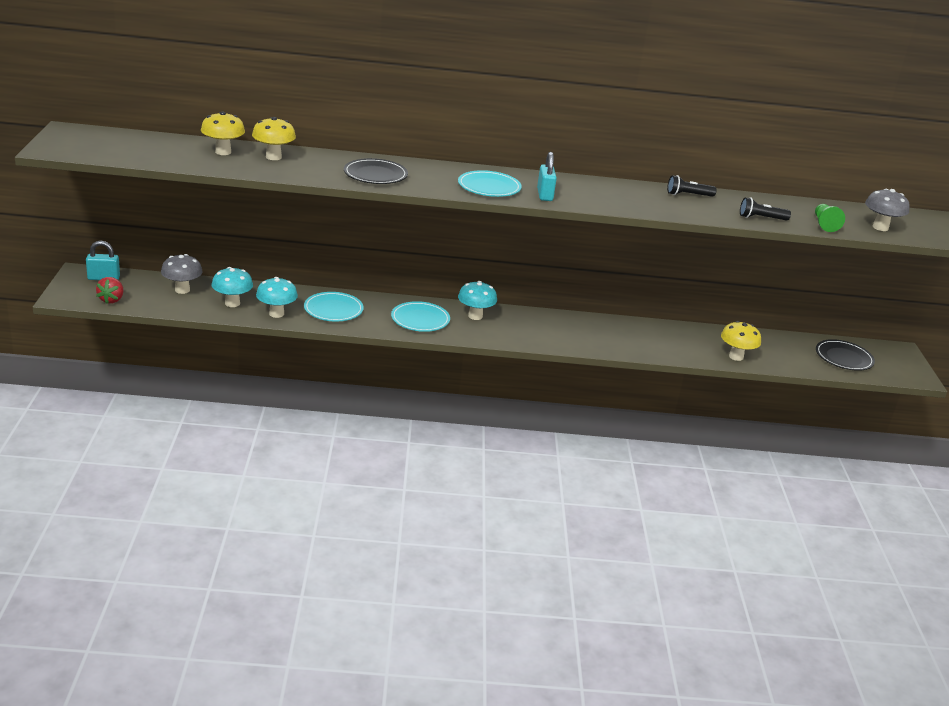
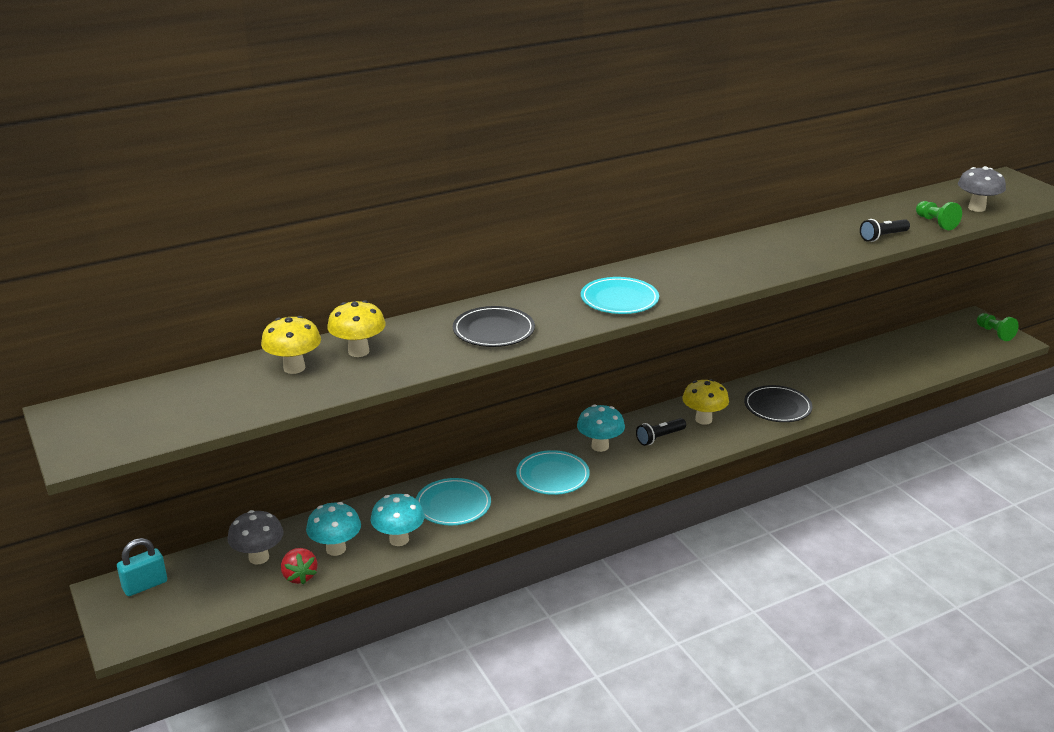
camera: 25 degrees left, 0 degrees up
red strawberry [96,277,124,303] -> red strawberry moved to [281,548,318,585]
turquoise padlock [537,152,557,201] -> none
black flashlight [667,175,717,197] -> black flashlight moved to [636,418,686,446]
yellow mushroom [721,321,761,361] -> yellow mushroom moved to [682,379,729,425]
black plate [816,339,875,371] -> black plate moved to [744,385,813,422]
none -> green pawn [977,313,1019,341]

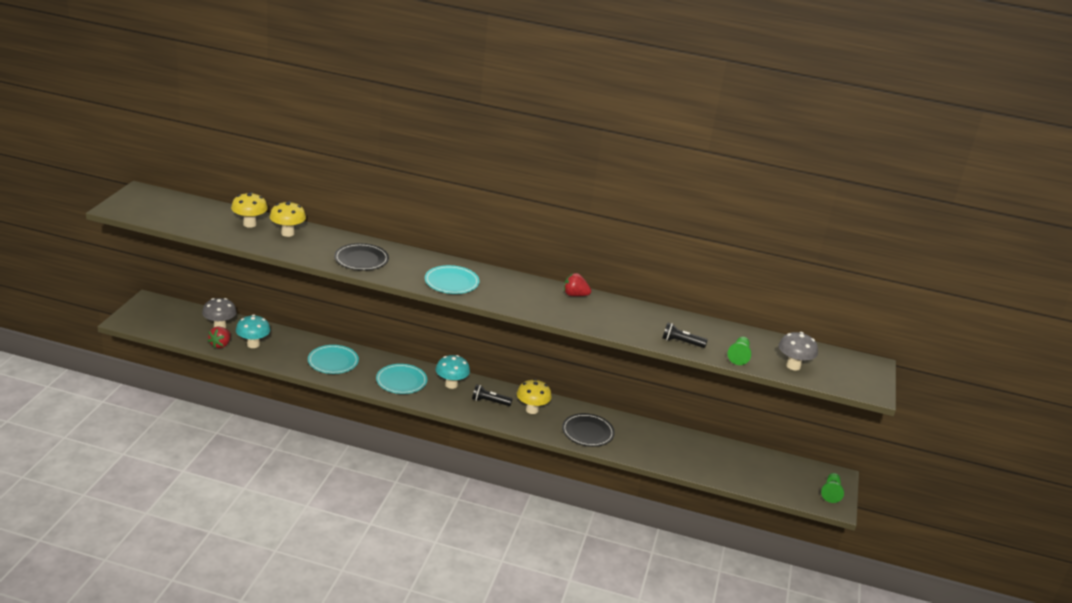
camera: 40 degrees right, 0 degrees up
turquoise padlock [117,538,167,596] -> none
turquoise mushroom [371,494,425,546] -> none
none -> red strawberry [564,273,591,296]

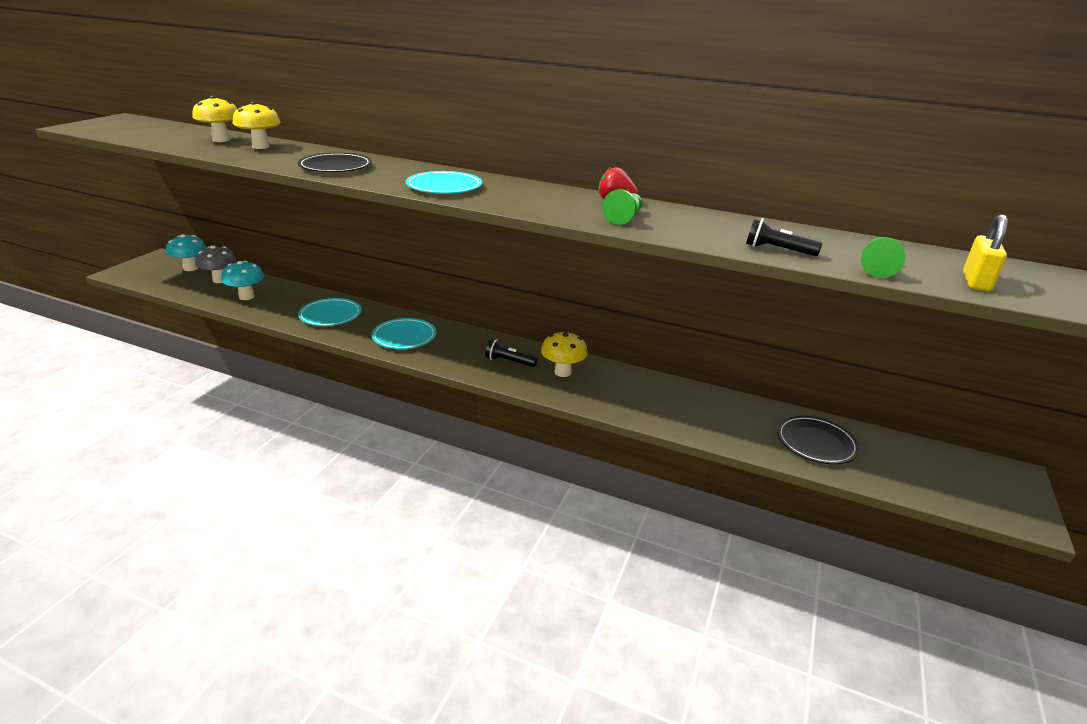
camera: 10 degrees right, 0 degrees up
red strawberry [208,327,231,348] -> none
turquoise mushroom [436,355,470,389] -> turquoise mushroom moved to [166,234,207,271]
black plate [562,413,615,447] -> black plate moved to [777,416,859,464]
grey mushroom [779,332,818,370] -> yellow padlock [963,214,1008,291]
green pawn [821,473,844,503] -> green pawn moved to [602,189,642,225]

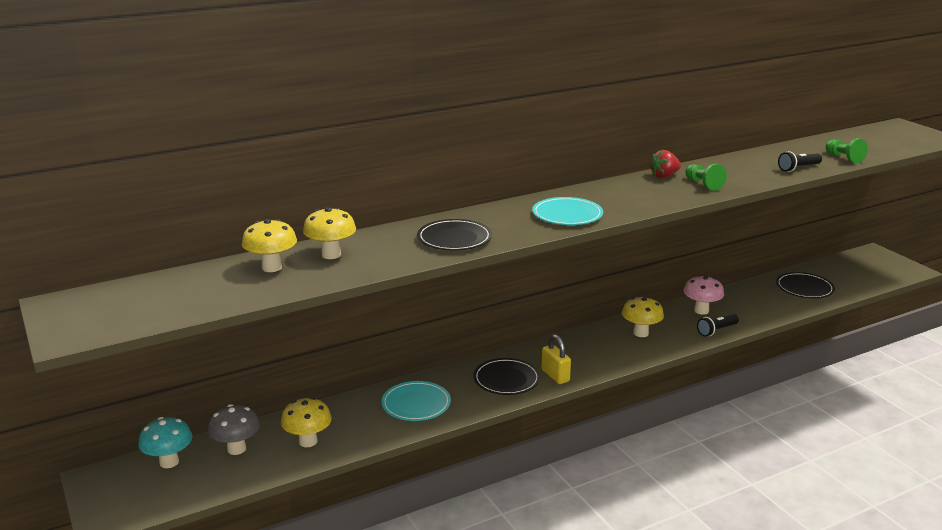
camera: 50 degrees left, 5 degrees down
turquoise mushroom [221,261,264,300] -> yellow mushroom [281,397,332,447]
turquoise plate [372,318,436,349] -> black plate [474,358,540,395]
black flashlight [485,339,538,367] -> black flashlight moved to [697,314,739,336]
yellow padlock [963,214,1008,291] -> yellow padlock moved to [541,334,571,384]
none -> pink mushroom [684,275,724,315]

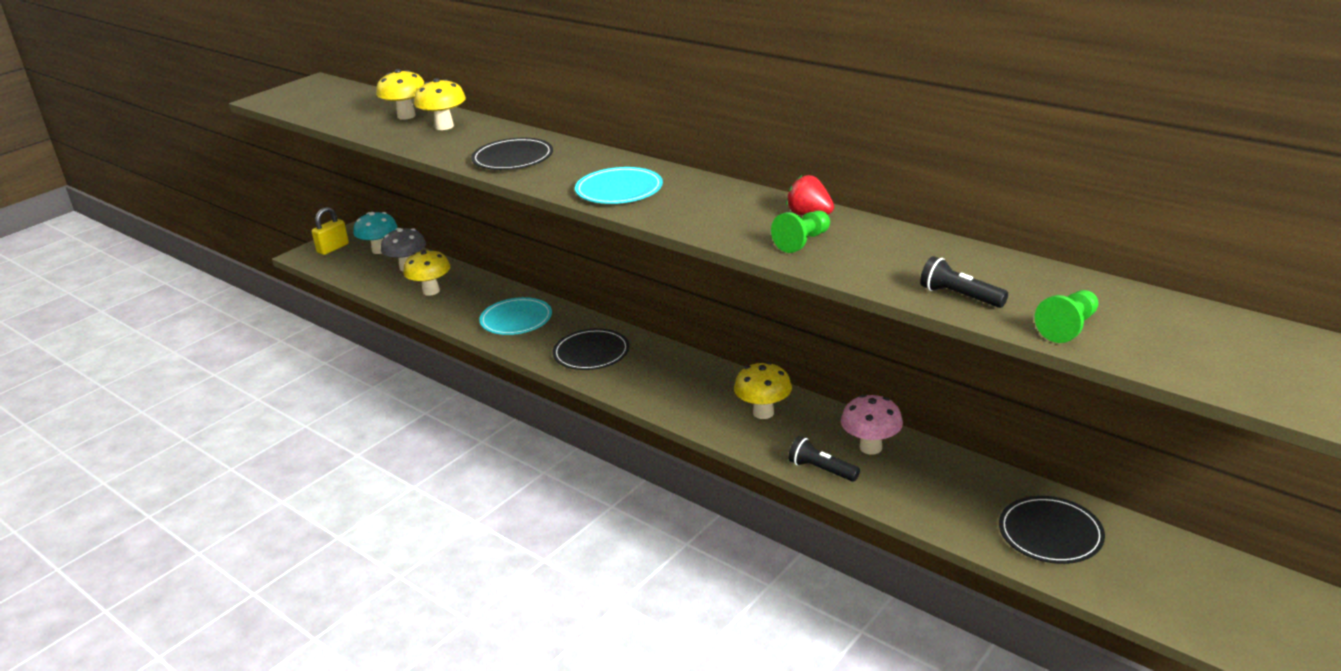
camera: 70 degrees right, 5 degrees up
yellow padlock [541,334,571,384] -> yellow padlock moved to [311,207,349,255]

